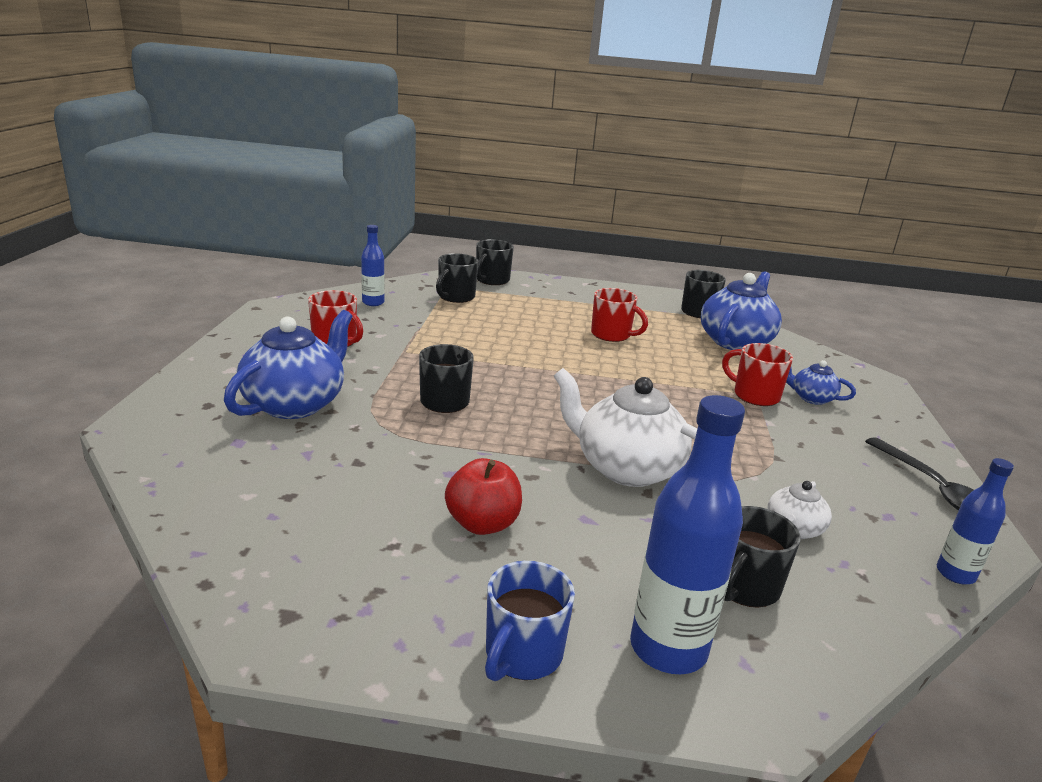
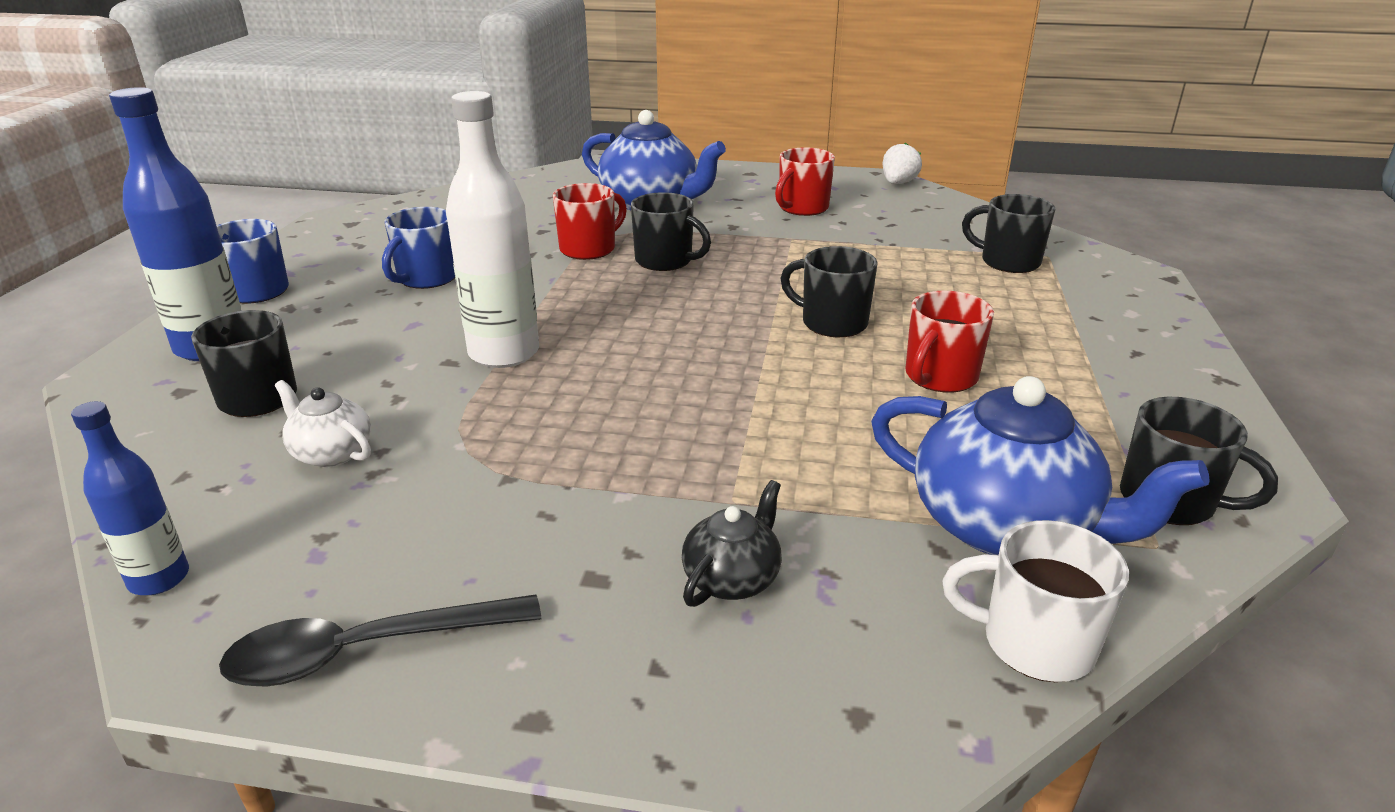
camera: 95 degrees right, 5 degrees up
blue bottle [361,225,385,306] -> none
red apple [445,458,522,535] -> blue mug [382,207,455,289]
black mug [476,239,514,285] -> black mug moved to [780,246,878,337]
white teapot [554,368,698,487] -> white bottle [446,91,539,368]
red mug [722,343,793,406] -> red mug moved to [553,183,627,260]
blue teapot [786,360,856,405] -> black teapot [682,480,782,607]
none -> white strawberry [883,143,922,184]
none -> white mug [943,520,1129,682]

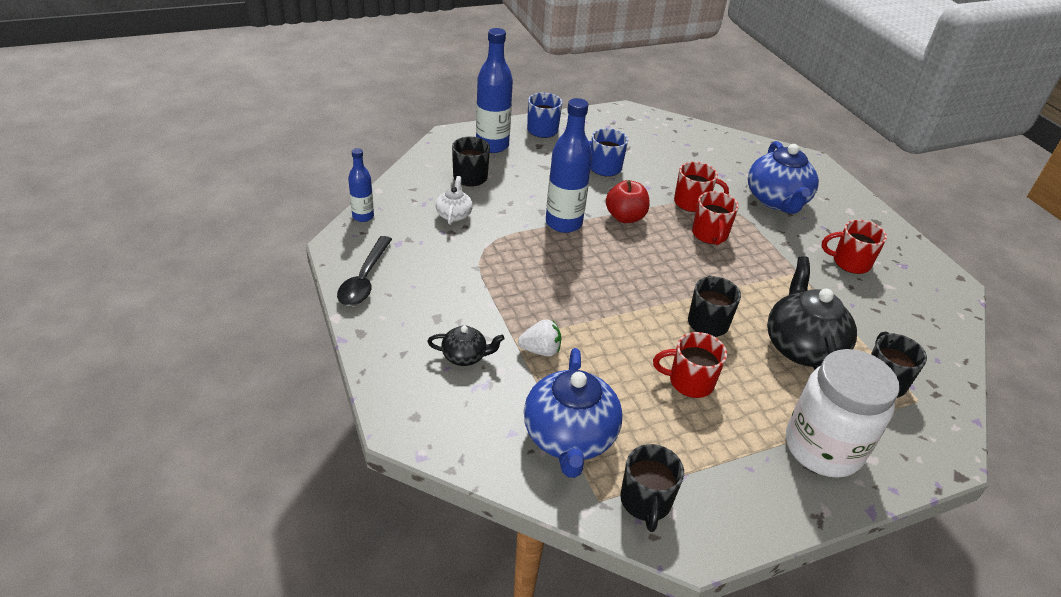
camera: 55 degrees right, 10 degrees up
black spoon [219,594,541,687] -> black spoon turned 120 degrees counterclockwise [337,236,392,306]
white bottle [446,91,539,368] -> blue bottle [546,98,592,233]
black mug [631,192,711,271] -> red mug [692,191,739,245]
white strawberry [883,143,922,184] -> white strawberry moved to [518,319,561,357]
white mug [943,520,1129,682] -> none
none -> red apple [606,180,649,223]
none -> black teapot [767,256,857,370]
none -> white jar [786,349,899,478]

